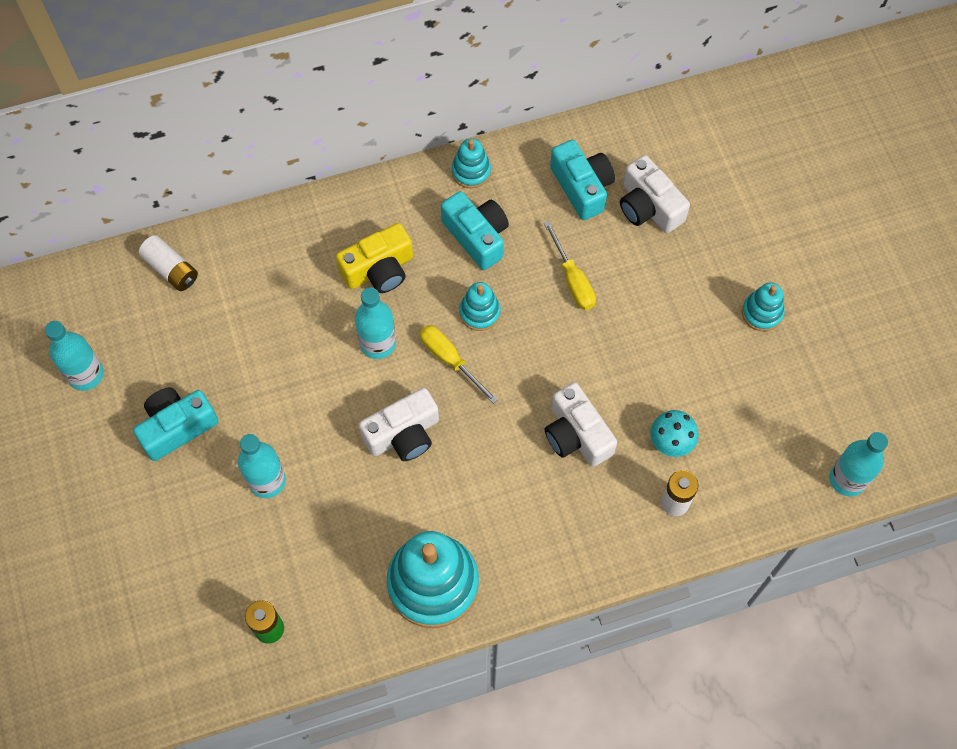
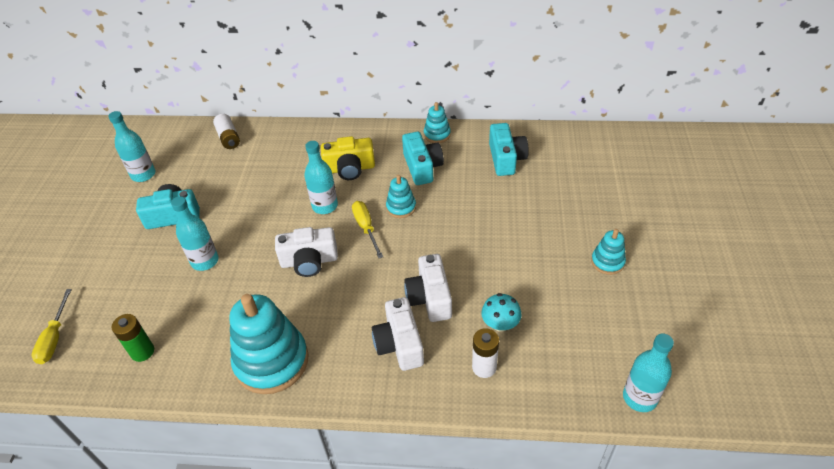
camera: 25 degrees right, 20 degrees down
yellow screwdriver [544,221,596,310] -> yellow screwdriver moved to [31,289,72,364]
white camera [620,155,690,233] -> white camera moved to [372,297,424,371]

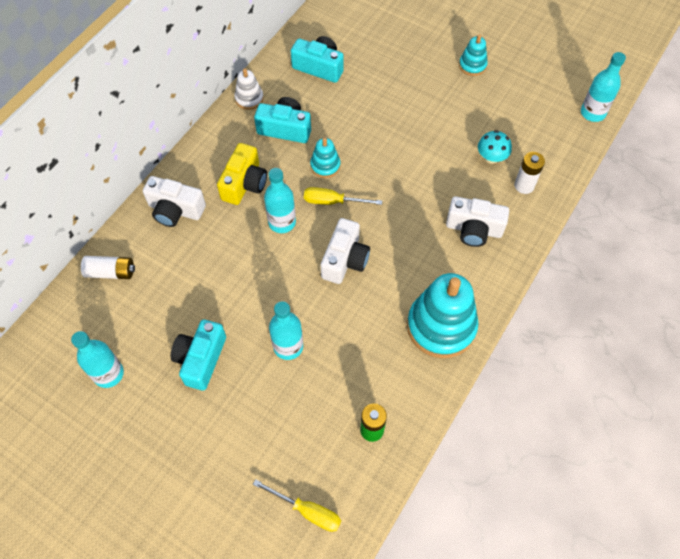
camera: 65 degrees left, 15 degrees up
white camera [404,254,452,322] -> white camera moved to [143,176,206,227]
turquoise stacking toy [424,102,451,143] -> white stacking toy [234,68,264,110]

